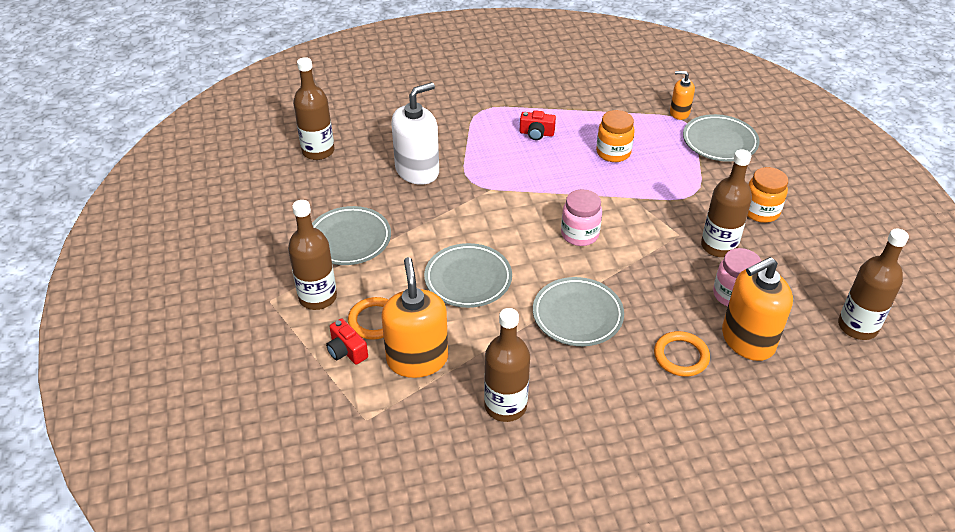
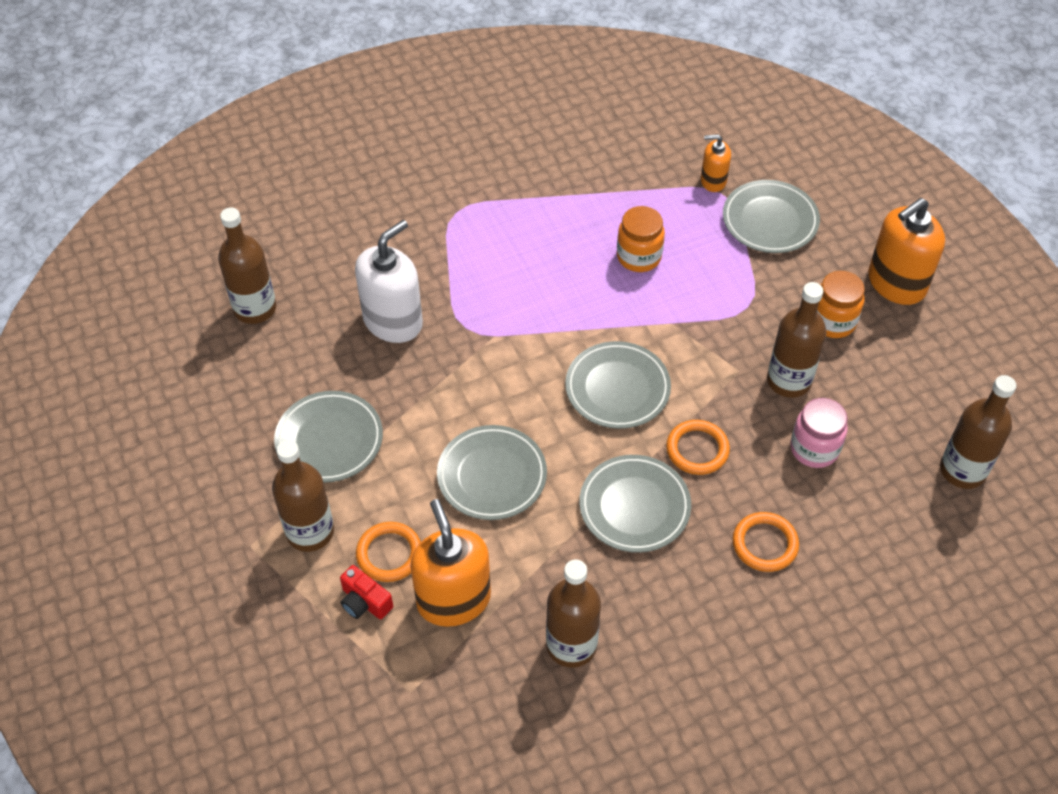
camera: 10 degrees left, 10 degrees up
red camera [520,110,556,140] -> none
pink jar [561,189,602,246] -> grey plate [565,341,671,429]
orange soap dispenser [722,257,793,361] -> orange soap dispenser moved to [868,198,945,305]
none -> orange ring [666,420,730,475]

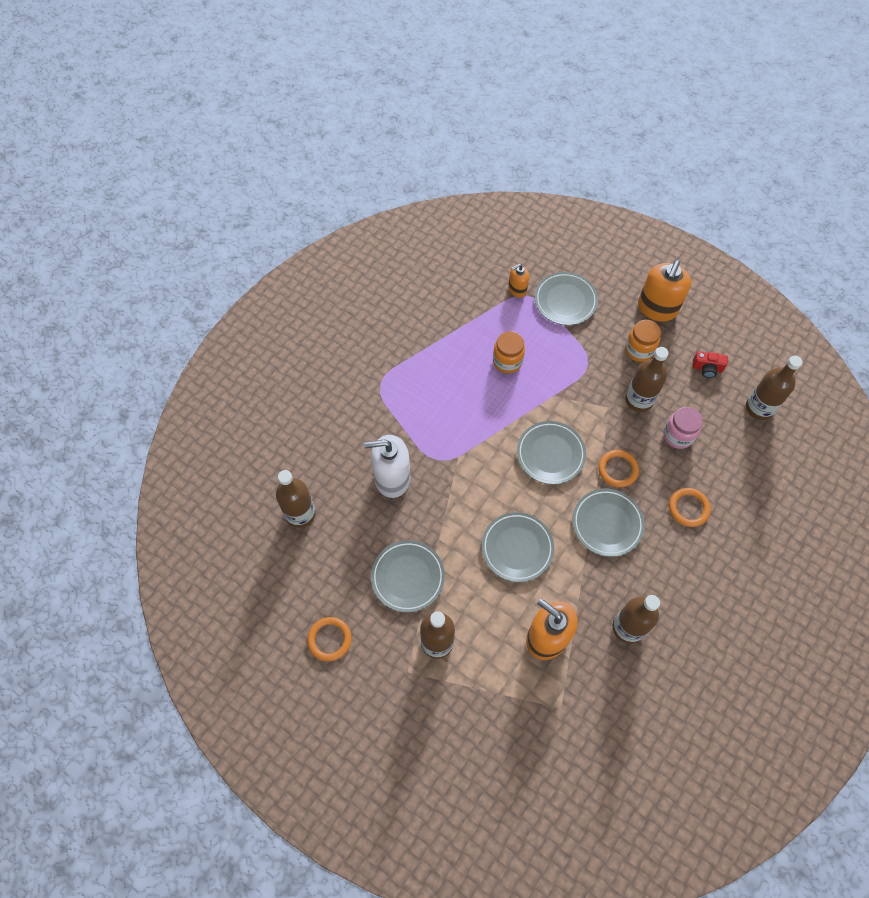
camera: 30 degrees left, 10 degrees up
red camera [340,565,393,619] -> red camera moved to [693,351,728,378]
white soap dispenser [355,220,423,343] -> white soap dispenser turned 105 degrees counterclockwise [364,435,410,498]
orange ring [356,522,421,582] -> orange ring moved to [307,617,352,661]

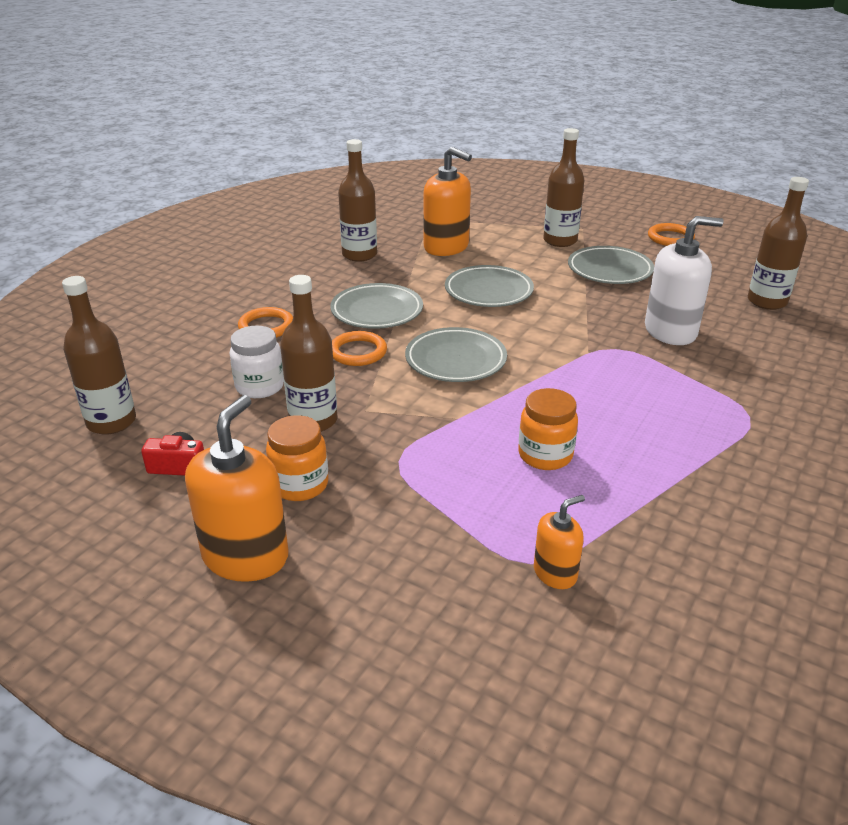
camera: 175 degrees right, 30 degrees down
grey plate [535,272,598,325] -> none
pink jar [663,407,703,449] -> white jar [230,326,284,398]

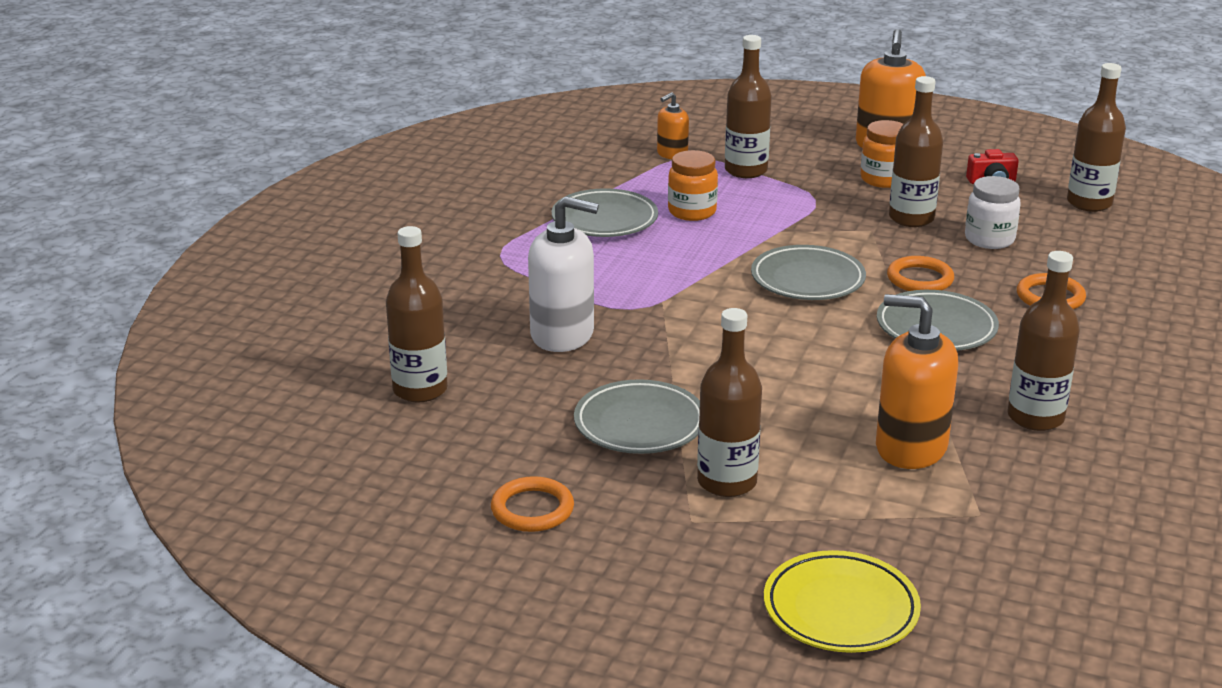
camera: 170 degrees right, 5 degrees down
grey plate [445,265,534,307] -> grey plate moved to [552,188,658,237]
white soap dispenser [645,216,723,345] -> white soap dispenser turned 150 degrees counterclockwise [528,196,599,352]
none -> brown bottle [725,35,772,178]
none -> yellow plate [764,550,921,653]

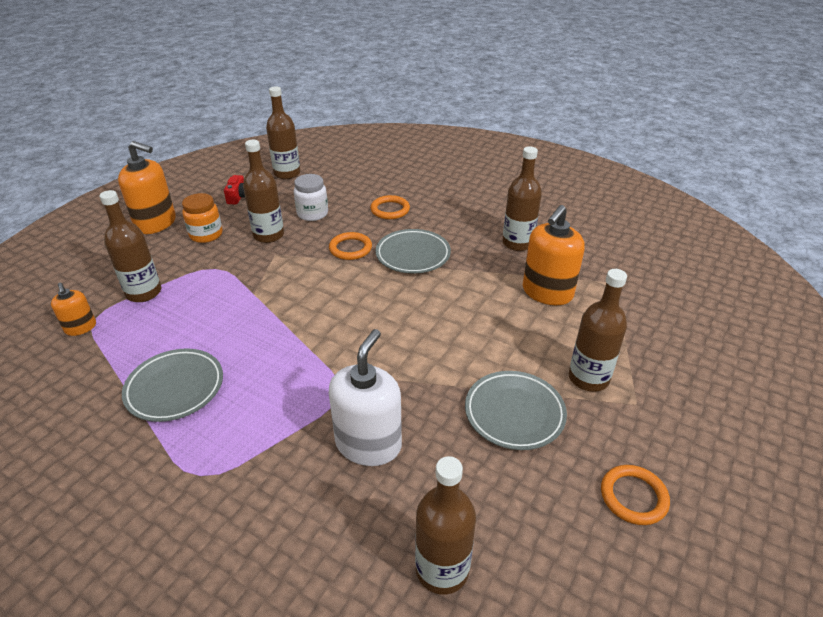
camera: 80 degrees left, 10 degrees up
orange jar [668,150,718,221] -> none
grey plate [751,245,866,300] -> none
yellow plate [764,550,921,653] -> none

